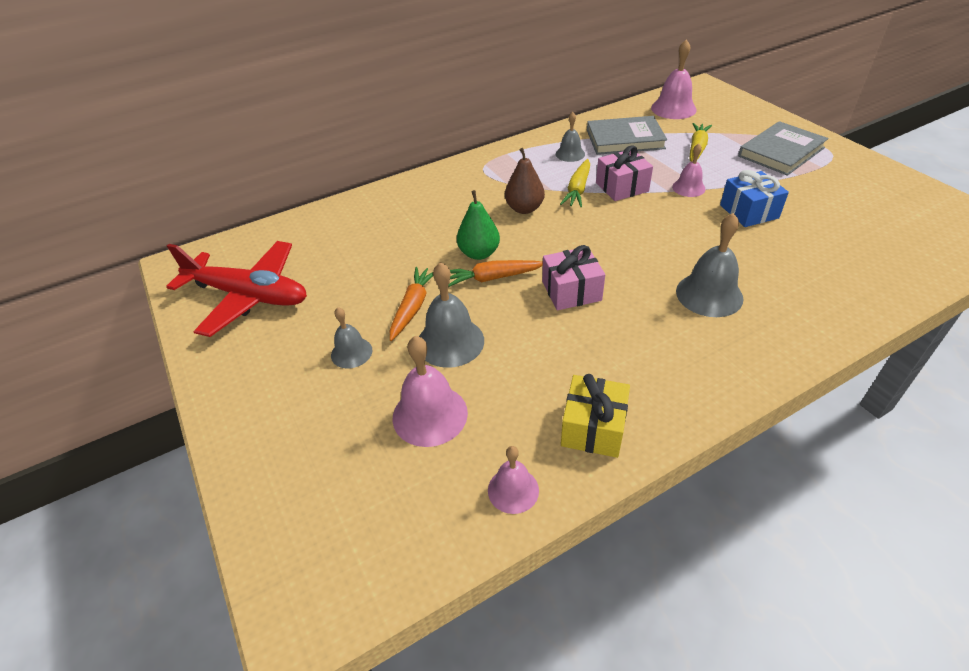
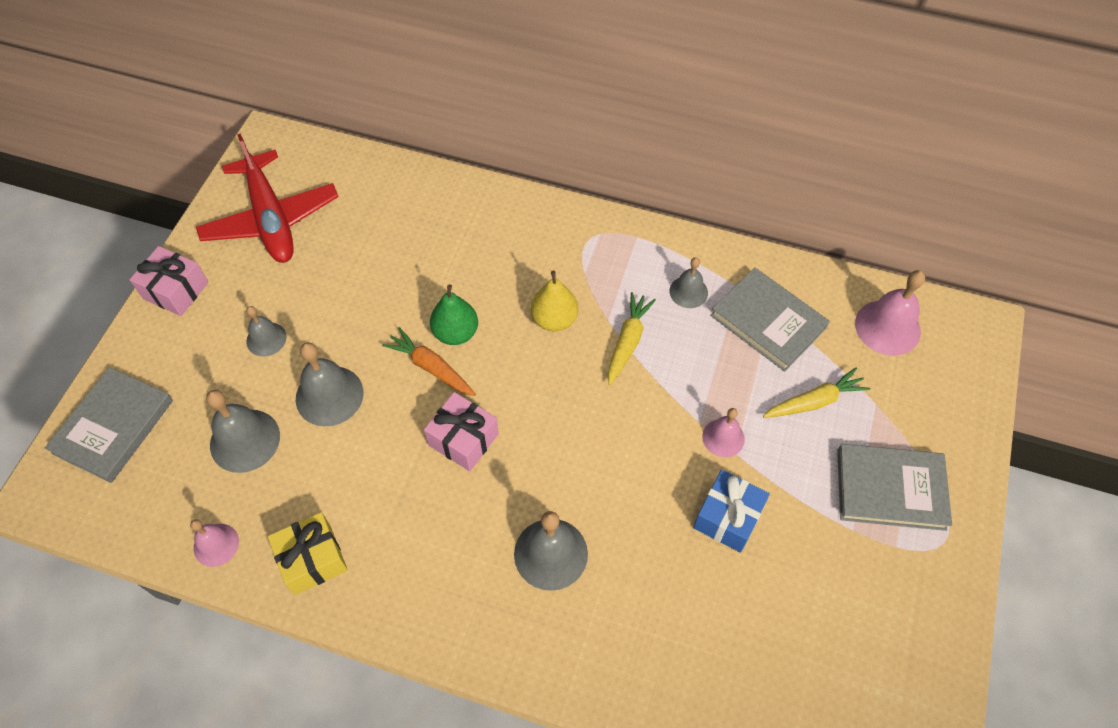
camera: 45 degrees right, 15 degrees up
orange carrot [390,267,433,341] -> none
pink bell [393,336,468,447] -> grey bell [206,390,280,473]
brown pear [505,148,545,214] -> yellow pear [531,271,578,331]
yellow carrot [560,159,590,207] -> yellow carrot turned 135 degrees clockwise [608,292,656,385]
pink gift [596,145,653,201] -> pink gift moved to [129,246,208,316]
none -> grey book [45,367,173,483]

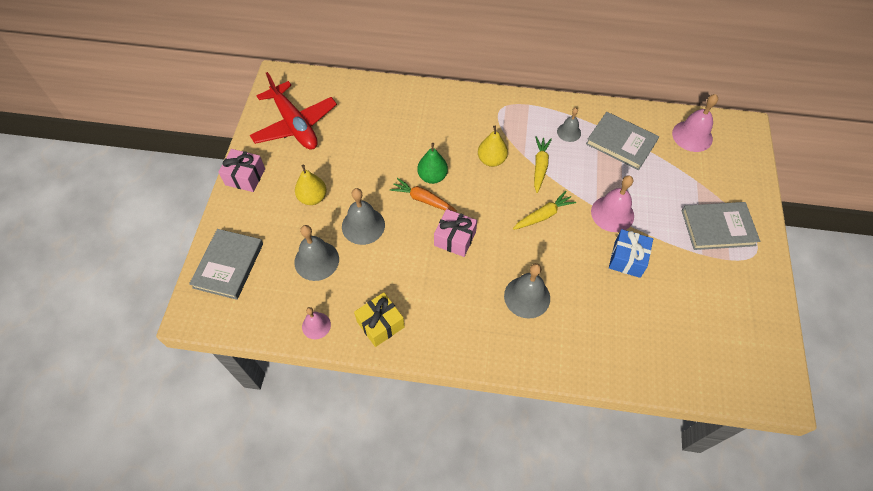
camera: 10 degrees left, 0 degrees up
grey bell [246,306,287,356] -> yellow pear [295,165,326,205]
pink bell [702,408,745,457] -> pink bell [591,175,634,232], size x1.64
yellow carrot [763,368,870,418] -> yellow carrot moved to [513,191,576,230]

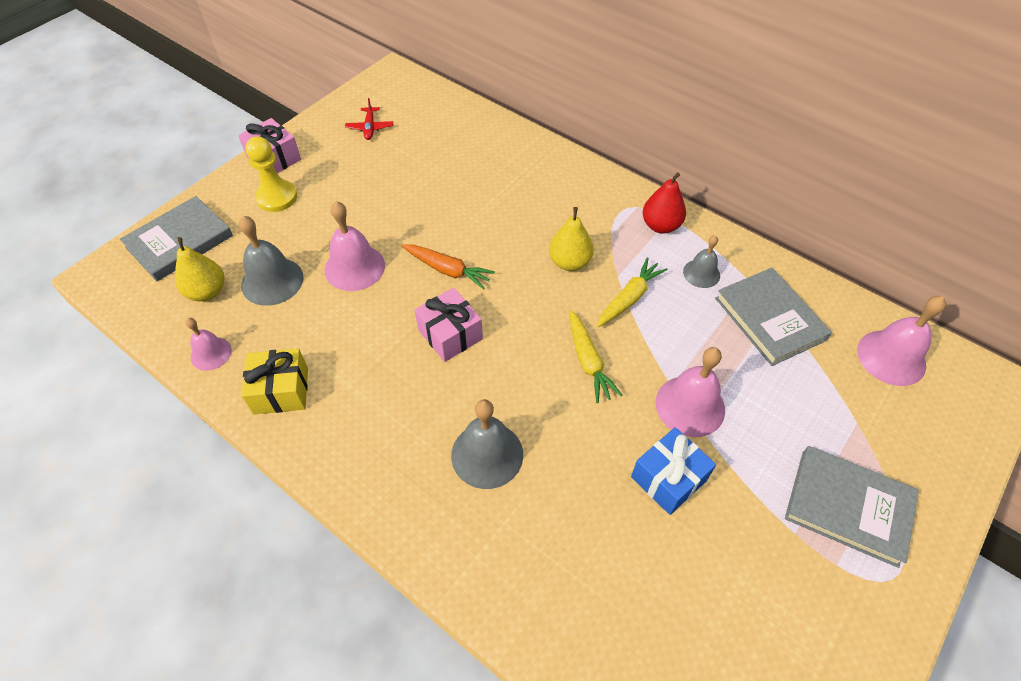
camera: 30 degrees right, 5 degrees down
red plane [250,72,337,150] -> red plane [345,98,393,140], size x0.40
yellow pear [295,165,326,205] -> yellow pear moved to [175,237,224,301]
grey bell [342,188,385,245] -> pink bell [325,201,385,291]
orange carrot [390,178,457,212] -> orange carrot turned 150 degrees clockwise [401,244,495,289]
green pear [417,143,448,184] -> none
yellow carrot [513,191,576,230] -> yellow carrot turned 75 degrees clockwise [569,310,622,403]
none -> yellow pawn [245,136,297,212]
none -> red pear [643,172,686,234]

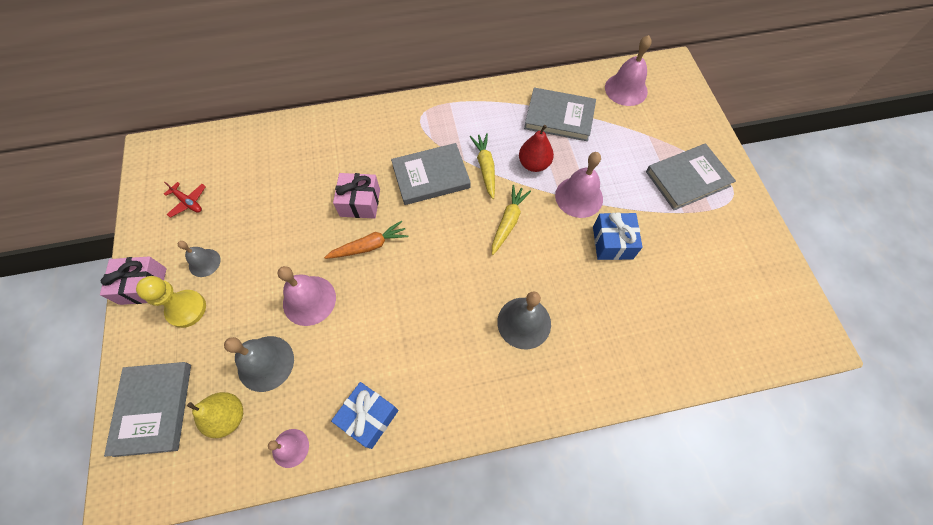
camera: 50 degrees left, 10 degrees up
yellow gift [241,348,308,414] -> blue gift [331,382,399,449]
pink gift [415,288,483,362] -> pink gift moved to [333,173,380,219]
yellow pear [549,207,594,271] -> grey book [391,143,471,205]
yellow carrot [569,310,622,403] -> yellow carrot turned 90 degrees counterclockwise [492,185,531,255]
red pear [643,172,686,234] -> red pear moved to [519,125,554,172]
grey bell [683,235,720,288] -> grey bell moved to [178,241,221,277]

